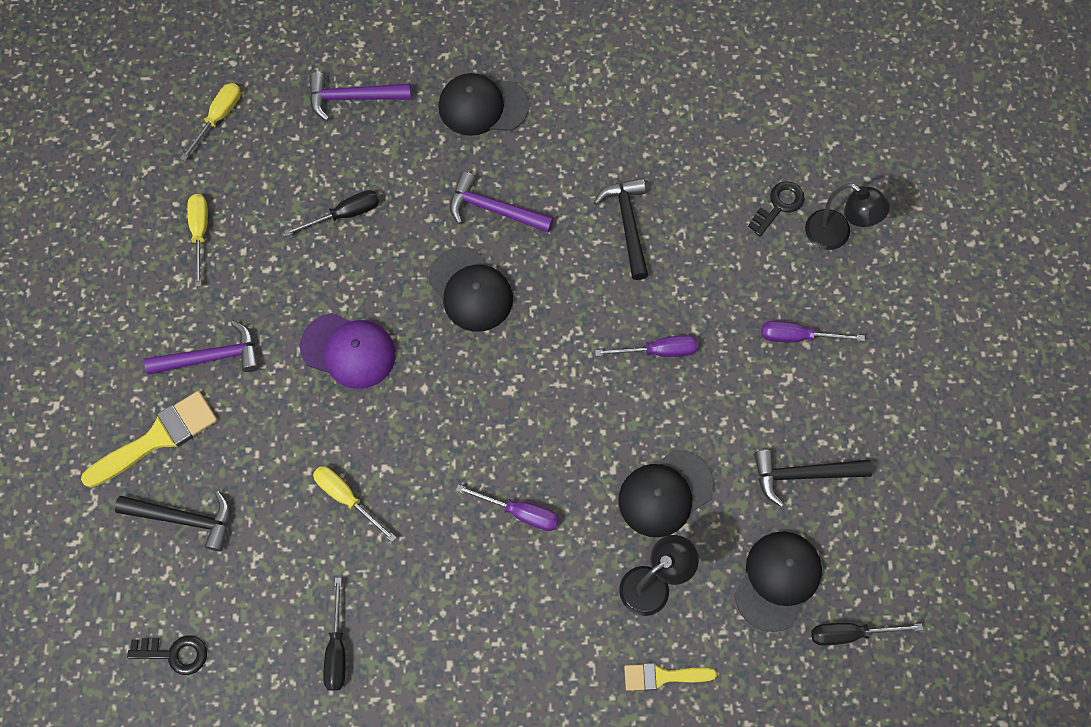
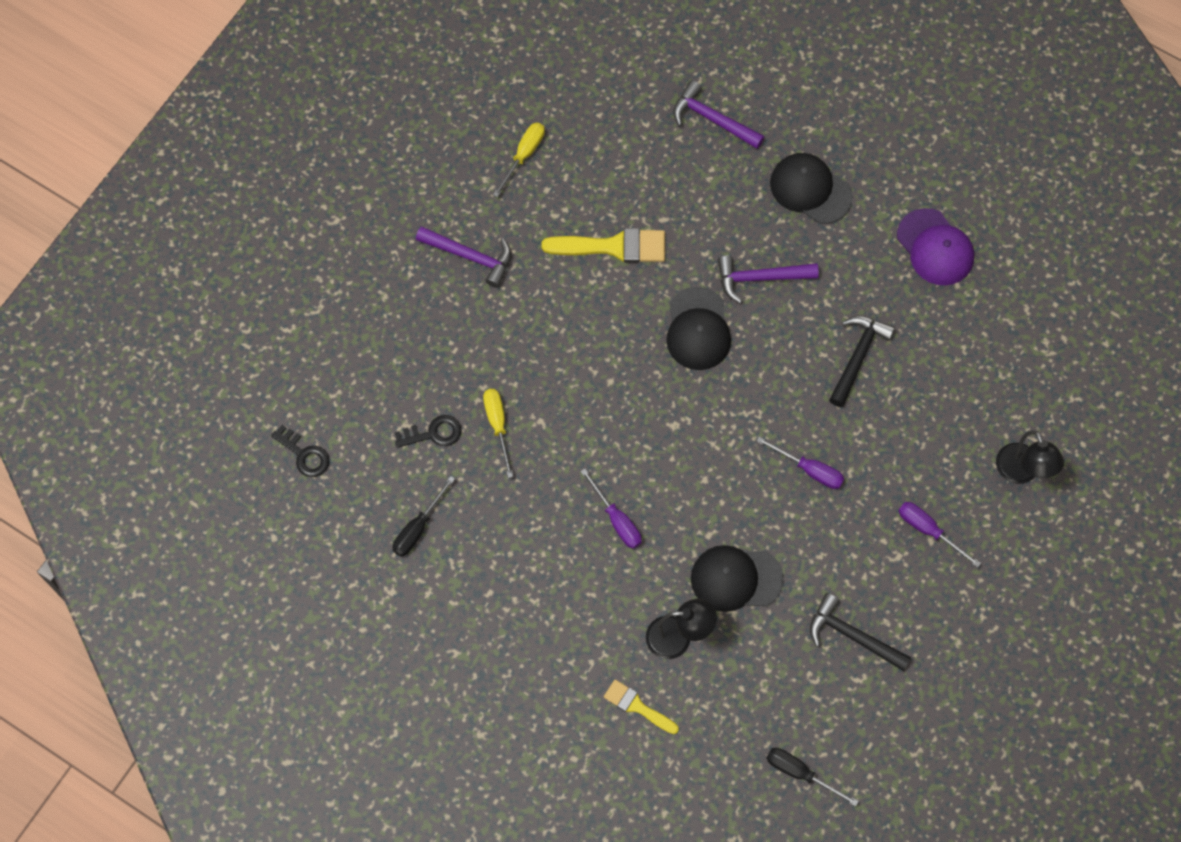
camera: 35 degrees right, 0 degrees up
yellow brush [81,391,217,488] -> yellow brush moved to [541,228,665,263]
black hammer [115,491,231,551] -> none
yellow screwdriver [180,83,241,162] -> none
black screwdriver [284,190,379,236] -> none
purple cap [300,313,396,389] -> purple cap moved to [897,208,974,285]
purple hammer [450,172,554,233] -> purple hammer turned 60 degrees counterclockwise [718,256,819,303]
black cap [735,531,822,632] -> none
black key [748,181,805,236] -> black key moved to [395,415,462,448]

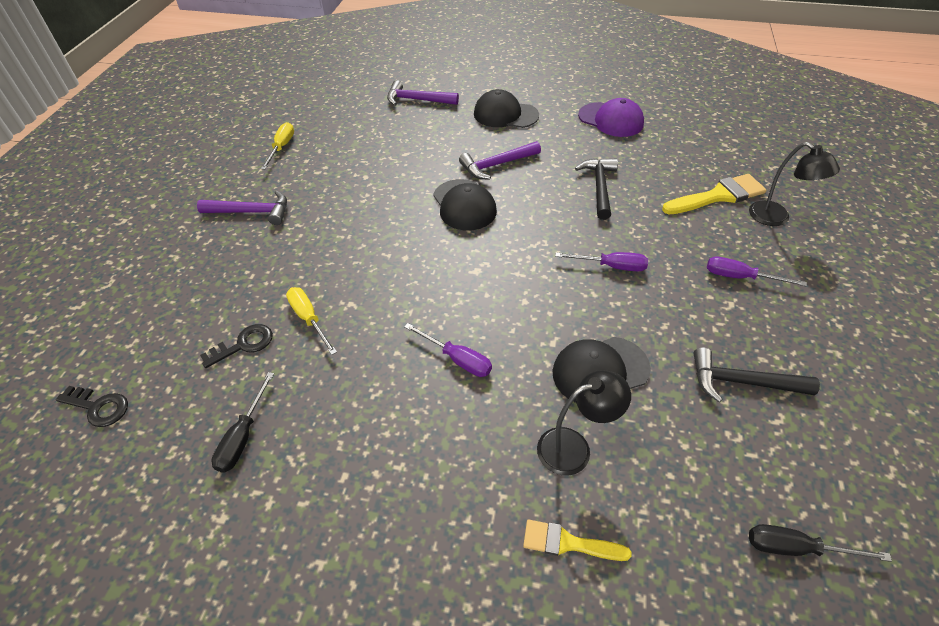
camera: 20 degrees left, 20 degrees down
yellow brush [541,228,665,263] -> yellow brush moved to [662,174,766,214]

